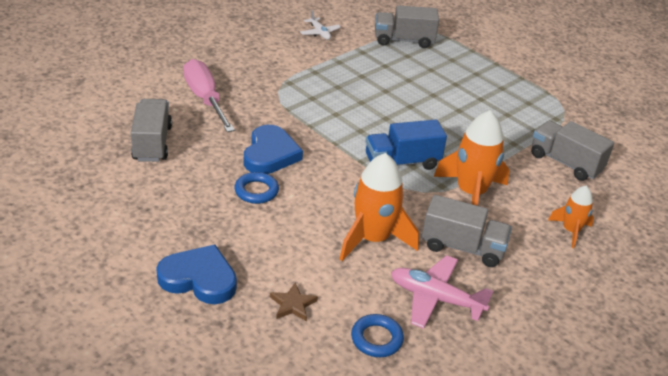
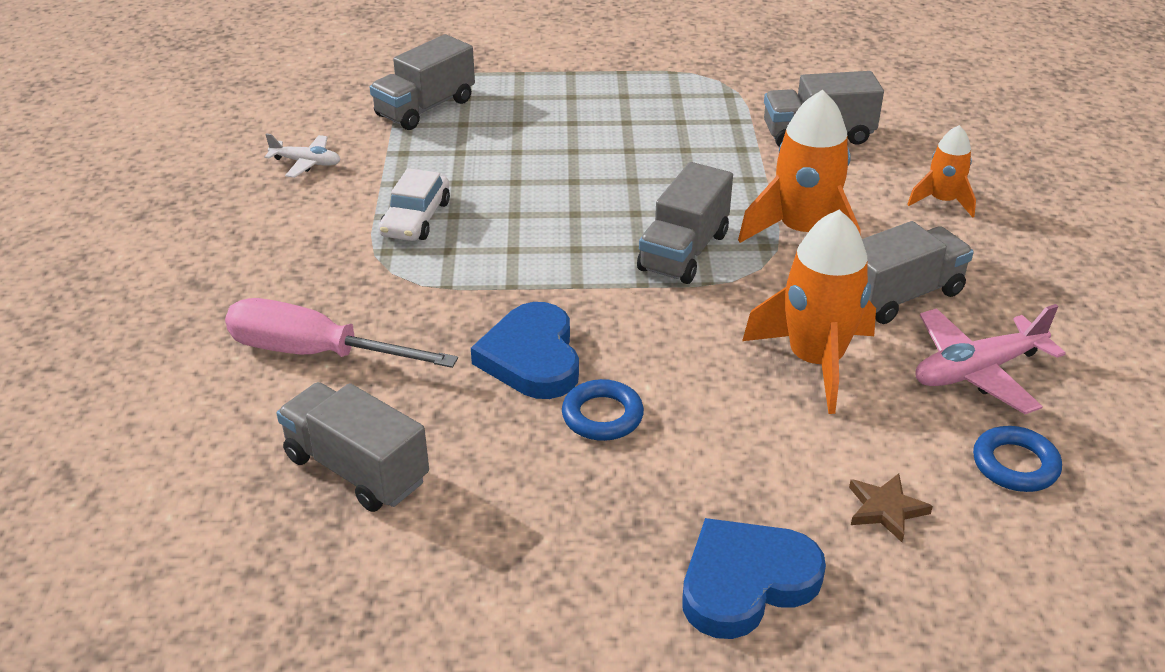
camera: 45 degrees left, 0 degrees up
blue heart [244,125,303,174] -> blue heart turned 150 degrees counterclockwise [471,302,579,399]
blue truck [366,120,447,170] -> grey truck [637,162,733,284]
none -> white car [379,168,450,241]

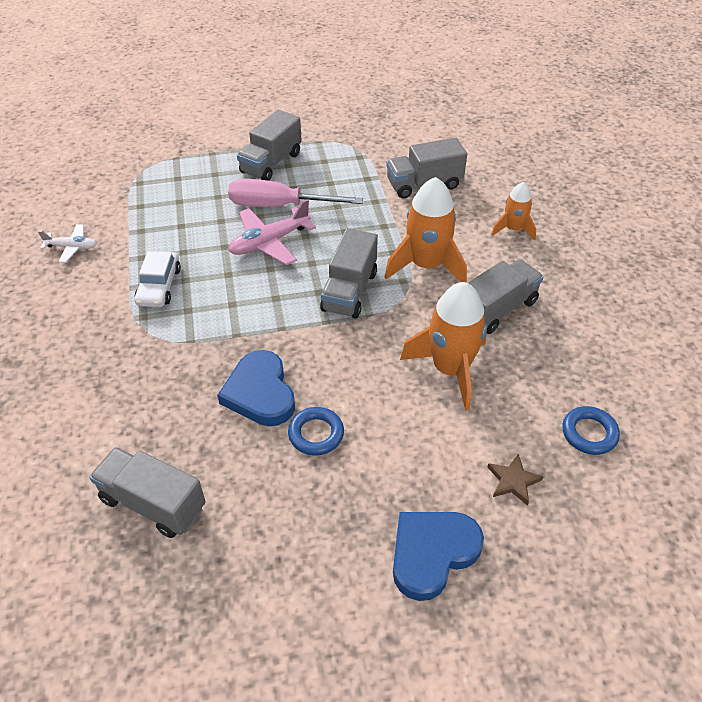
camera: 10 degrees left, 10 degrees up
pink screwdriver [225,298,458,368] -> pink screwdriver moved to [228,179,363,207]
grey truck [370,34,475,130] -> grey truck moved to [237,110,302,181]
pink plane [915,304,1066,414] -> pink plane moved to [228,199,316,265]

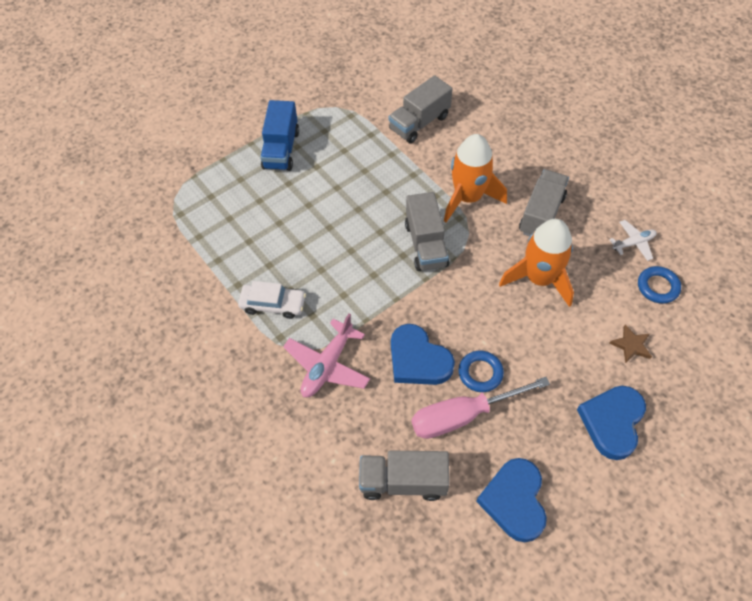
camera: 25 degrees left, 10 degrees up
white plane [38,224,96,263] -> white plane moved to [609,220,657,261]
white car [134,251,181,307] -> white car turned 60 degrees counterclockwise [238,281,306,319]
pink screwdriver [228,179,363,207] -> pink screwdriver moved to [412,377,550,439]
pink plane [228,199,316,265] -> pink plane moved to [283,314,370,397]
grey truck [237,110,302,181] -> blue truck [260,100,299,171]
orange rocket [491,182,536,240] -> none
none -> blue heart [476,458,547,542]

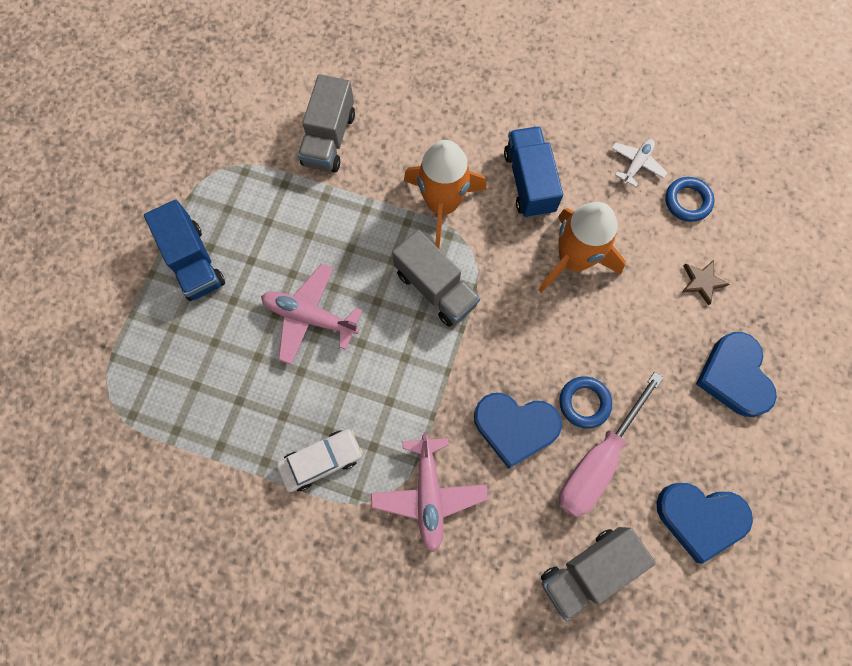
camera: 35 degrees left, 15 degrees up
blue heart [476,458,547,542] -> blue heart turned 45 degrees counterclockwise [656,483,753,564]
grey truck [519,169,569,236] -> blue truck [504,126,563,218]
none -> pink plane [261,264,363,365]

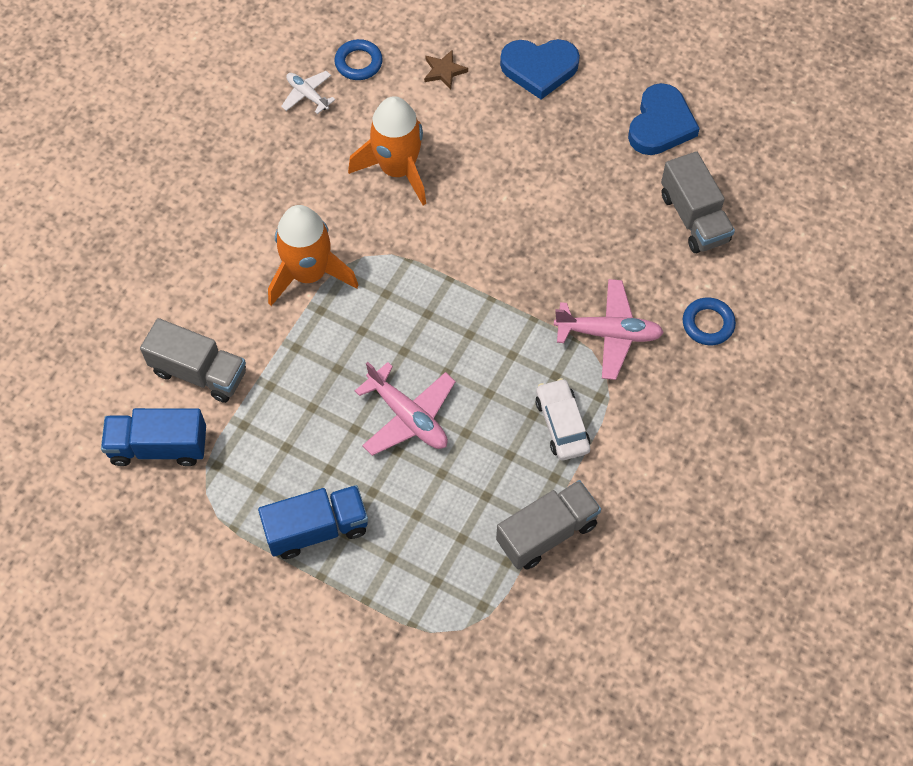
camera: 80 degrees left, 10 degrees down
pink plane [261,264,363,365] -> pink plane turned 75 degrees counterclockwise [355,362,456,456]
grey truck [392,230,481,327] -> grey truck moved to [496,480,601,570]
blue heart [474,393,562,469] -> none
blue truck [504,126,563,218] -> blue truck moved to [101,408,206,466]
pink screwdriver [559,372,663,517] -> none
blue ring [560,376,612,429] -> blue ring moved to [683,297,736,345]

